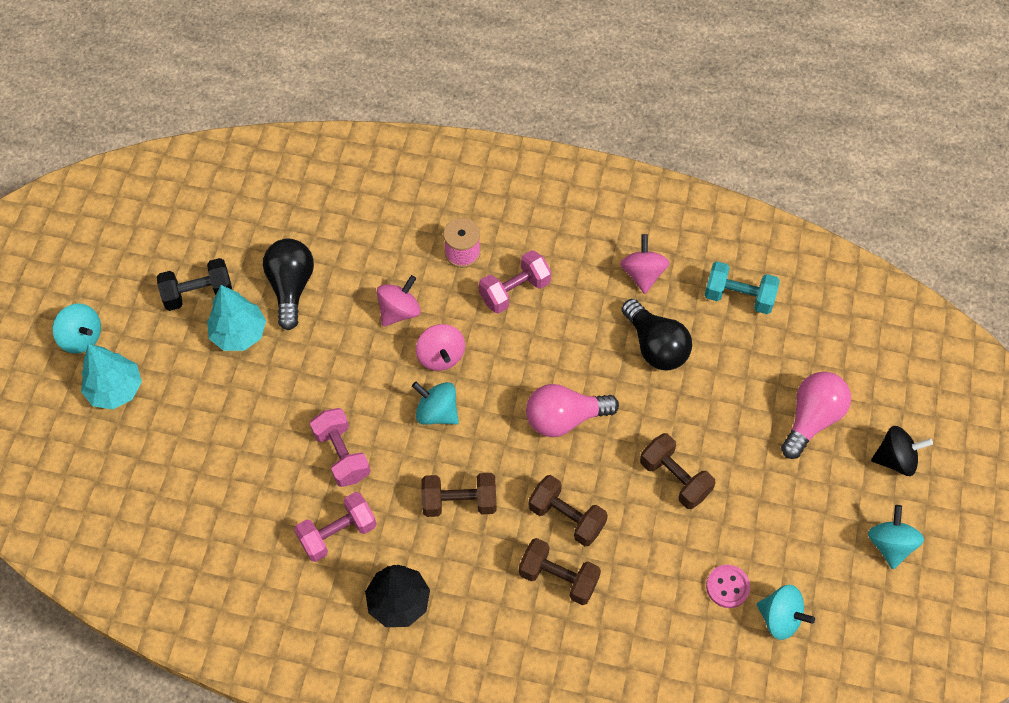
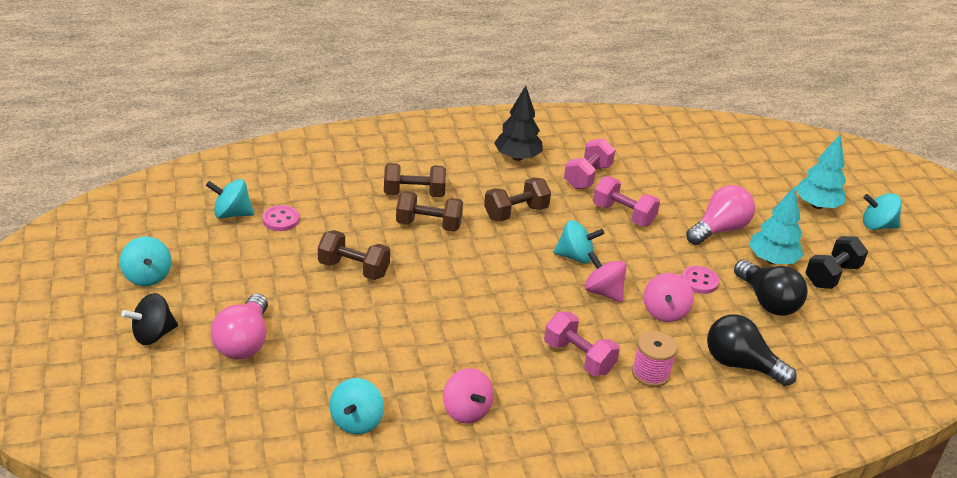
camera: 150 degrees right, 25 degrees down
pink dumbbell [479,250,551,314] -> pink dumbbell turned 75 degrees counterclockwise [544,312,620,376]
pink light bulb [526,384,619,437] -> pink light bulb moved to [686,185,755,245]
black light bulb [621,299,692,371] -> black light bulb moved to [707,314,797,386]
turquoise dumbbell [704,261,780,314] -> turquoise spinning top [329,378,384,435]
none -> pink button [681,266,719,294]

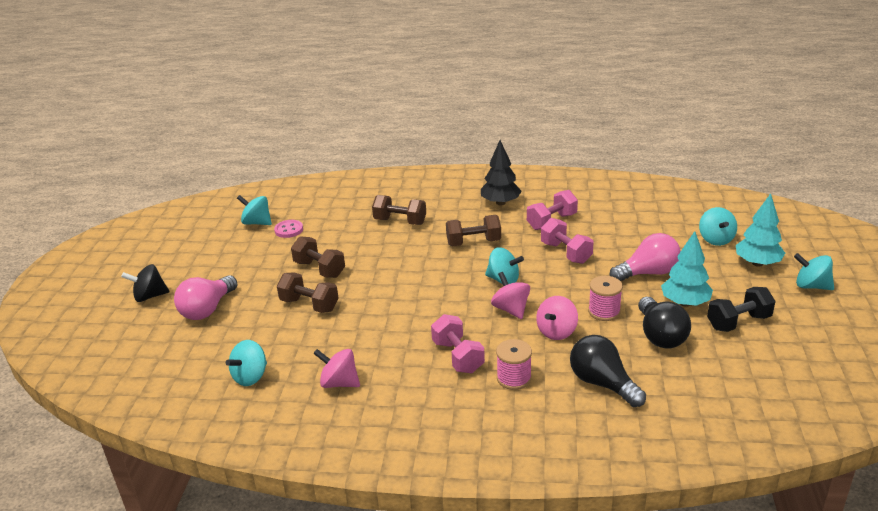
camera: 25 degrees right, 5 degrees down
turquoise spinning top [120,236,172,286] -> turquoise spinning top moved to [699,207,737,246]
brown dumbbell [396,191,463,232] -> brown dumbbell moved to [277,272,339,313]
pink spinning top [443,368,494,424] -> pink spinning top turned 120 degrees clockwise [313,349,360,388]
pink button [681,266,719,294] -> pink spool [588,276,623,321]

